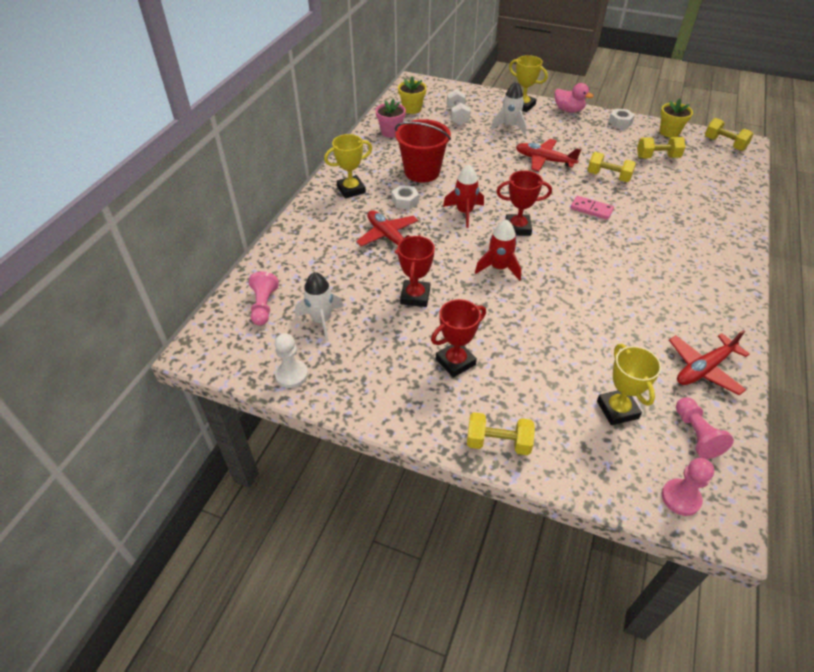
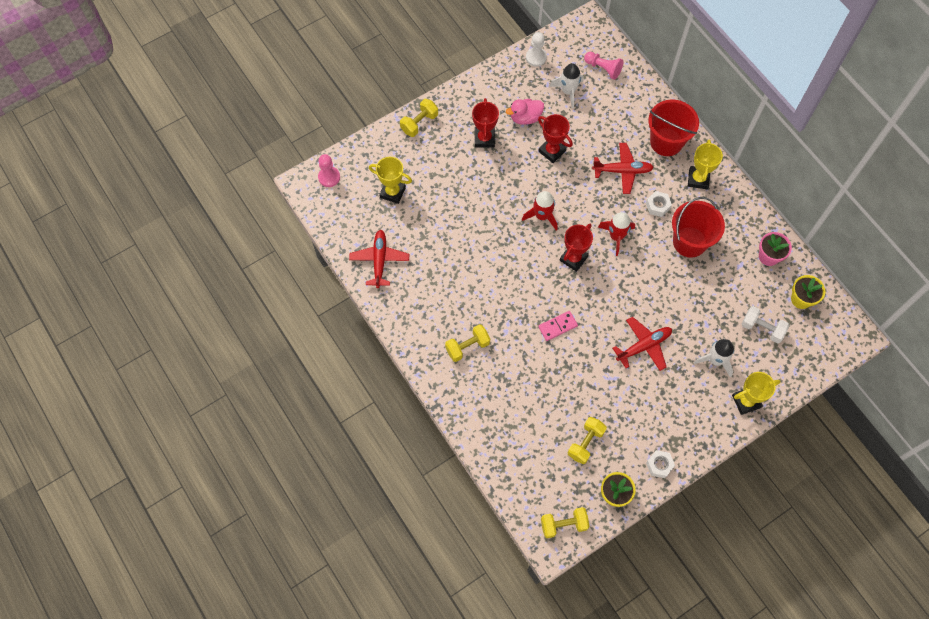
camera: 125 degrees right, 20 degrees up
pink duck [555,83,593,113] -> pink duck moved to [506,99,544,125]
yellow dumbbell [587,152,636,182] -> yellow dumbbell moved to [445,324,490,362]
pink pawn [676,397,734,459] -> none
none -> red bucket [648,100,699,156]

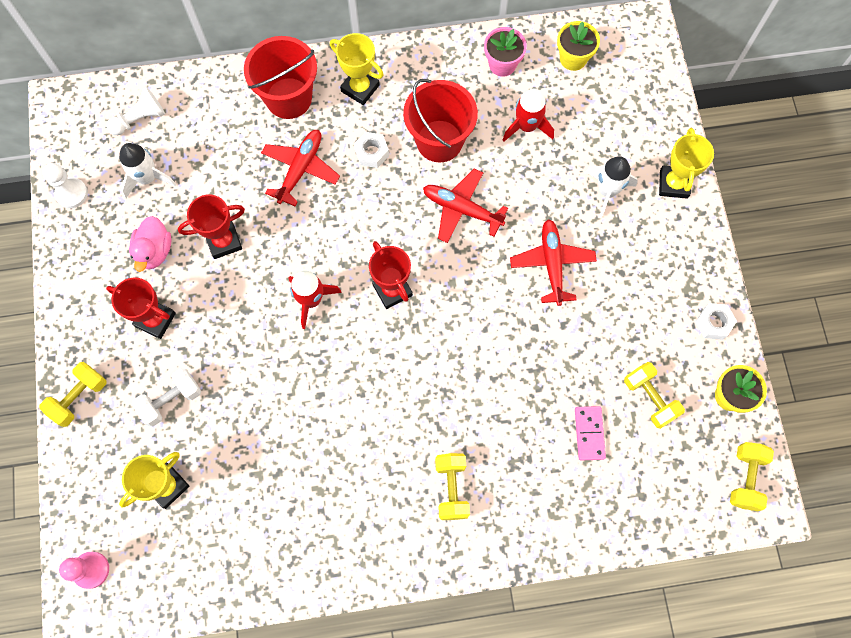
camera: 65 degrees left, 5 degrees up
red plane [349,230,409,288] -> red plane moved to [423,169,508,243]
yellow dumbbell [400,99,438,137] -> yellow dumbbell turned 60 degrees clockwise [40,362,106,427]
pink domino [538,311,578,341] -> pink domino moved to [575,406,606,460]
pink pawn [584,52,623,80] -> white pawn [106,87,165,135]
red rocket [598,212,635,256] -> red rocket moved to [503,89,554,141]
white dumbbell [742,306,790,344] -> white dumbbell moved to [132,368,201,427]

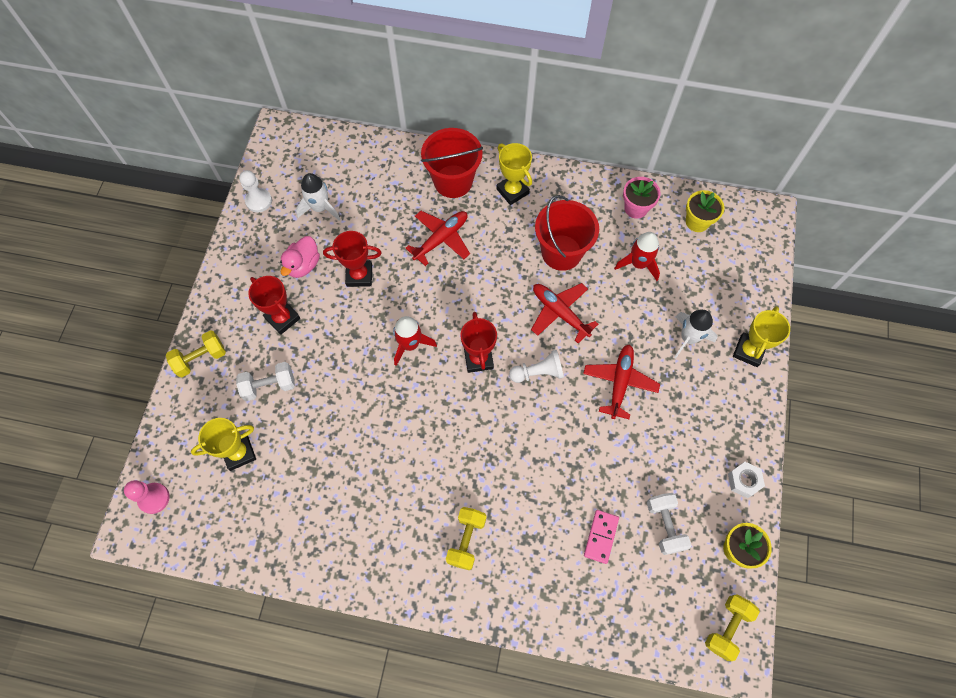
camera: 20 degrees right, 5 degrees down
white pawn [106,87,165,135] -> white pawn moved to [509,350,564,383]
white nut [354,132,389,168] -> none
yellow dumbbell [624,362,685,429] -> white dumbbell [647,493,691,555]

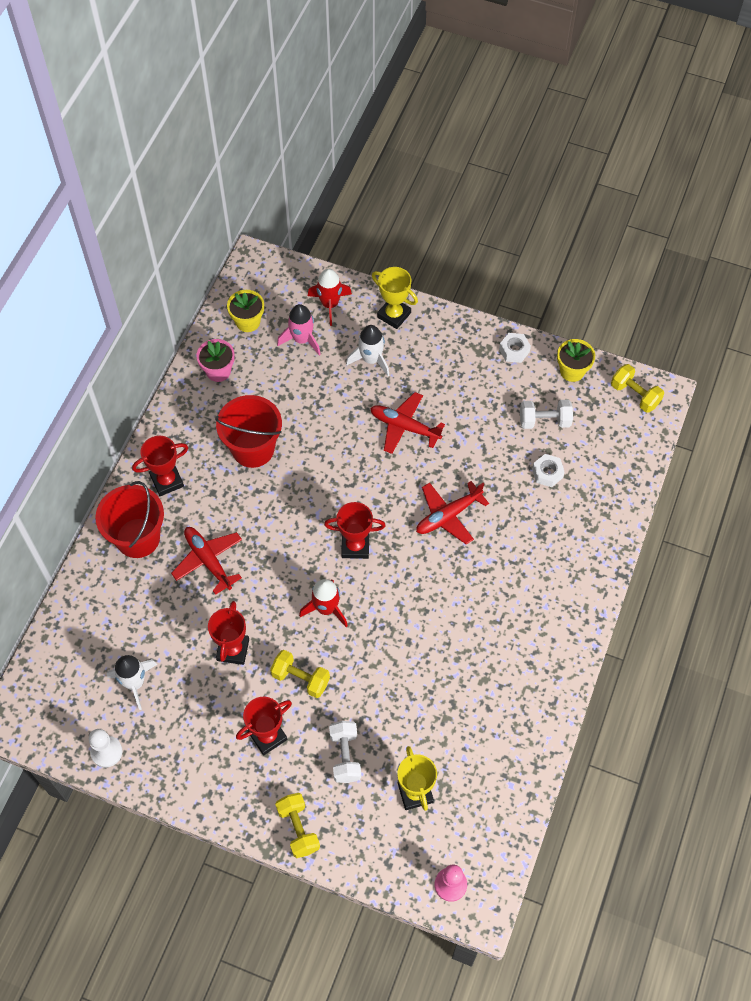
camera: 80 degrees left, 5 degrees down
pink duck [280,236,320,278] -> none
yellow dumbbell [446,507,487,570] -> yellow dumbbell moved to [270,650,330,698]
yellow trophy [496,143,532,205] -> red trophy [132,436,188,496]
white pawn [509,350,564,383] -> none
red plane [531,283,598,343] -> red plane moved to [416,481,489,544]
pink domino [584,510,619,564] -> white nut [532,454,565,487]
red rocket [614,232,660,281] -> red rocket moved to [308,269,352,326]
none -> pink rocket [277,304,321,355]

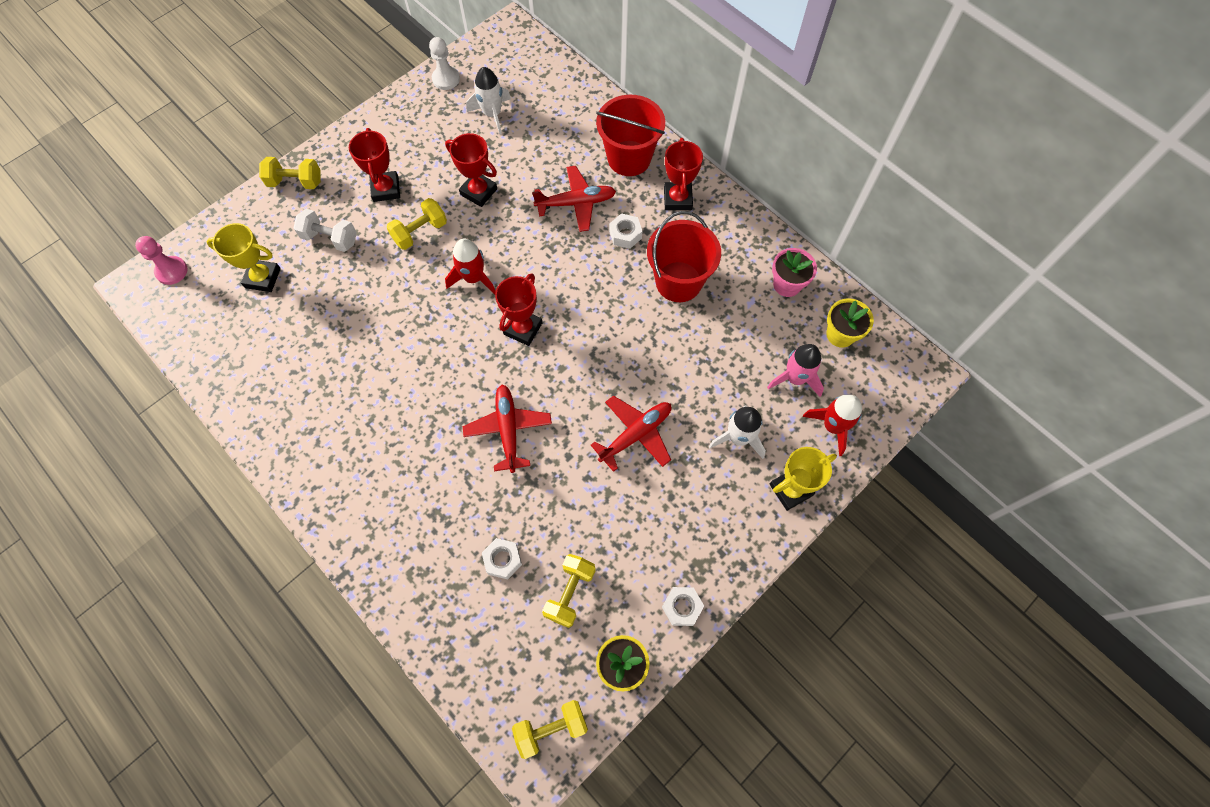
camera: 115 degrees right, 5 degrees up
white dumbbell [520,400,573,429] -> yellow dumbbell [542,554,596,628]
none -> white nut [609,213,642,249]

